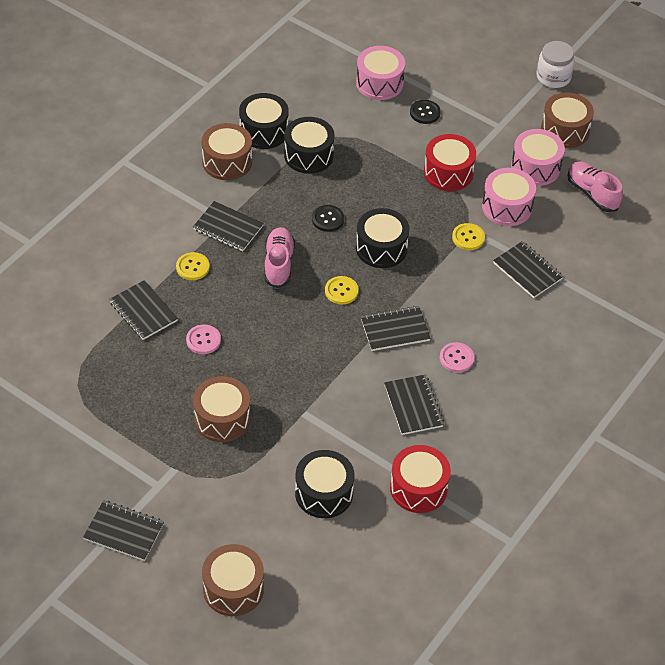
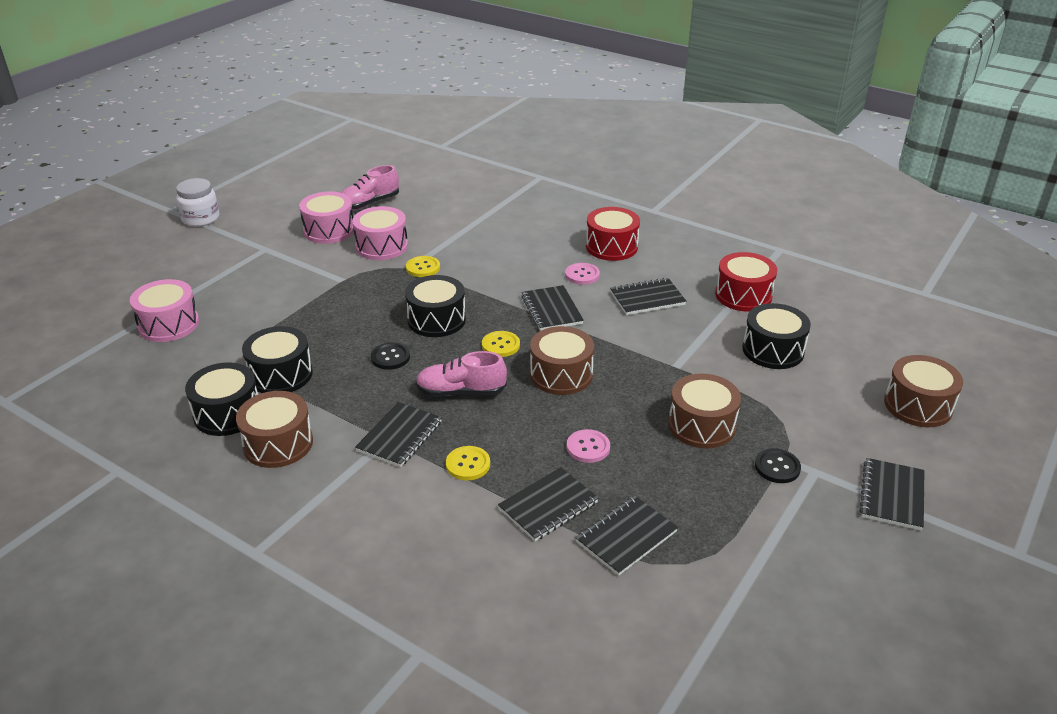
camera: 90 degrees left, 15 degrees down
black button [410,100,441,124] -> black button moved to [755,448,801,483]
red drum [424,134,476,191] -> red drum moved to [586,207,640,261]
black notebook [493,241,563,298] -> black notebook moved to [576,496,678,576]
brown drum [541,93,594,148] -> brown drum moved to [530,326,594,395]

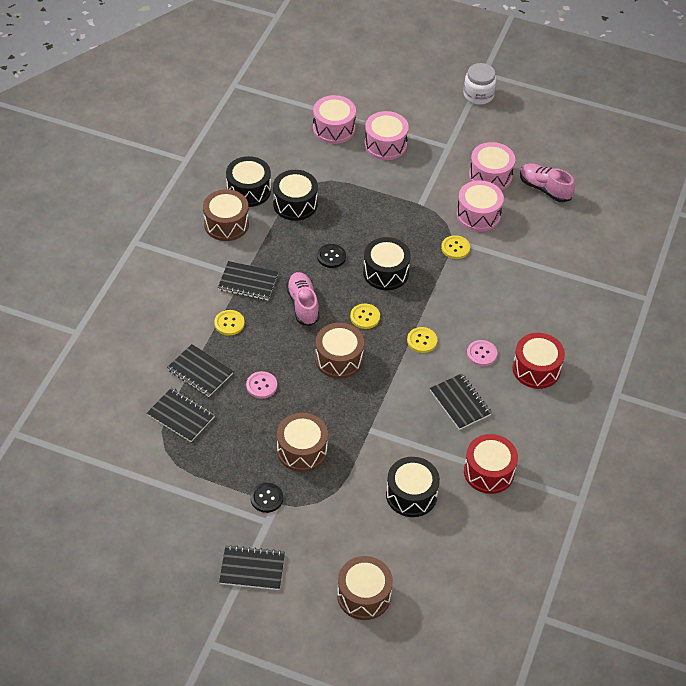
camera: 75 degrees right, 15 degrees up
black notebook [521,285,584,331] -> yellow button [407,327,437,353]
none -> pink drum [364,111,409,160]

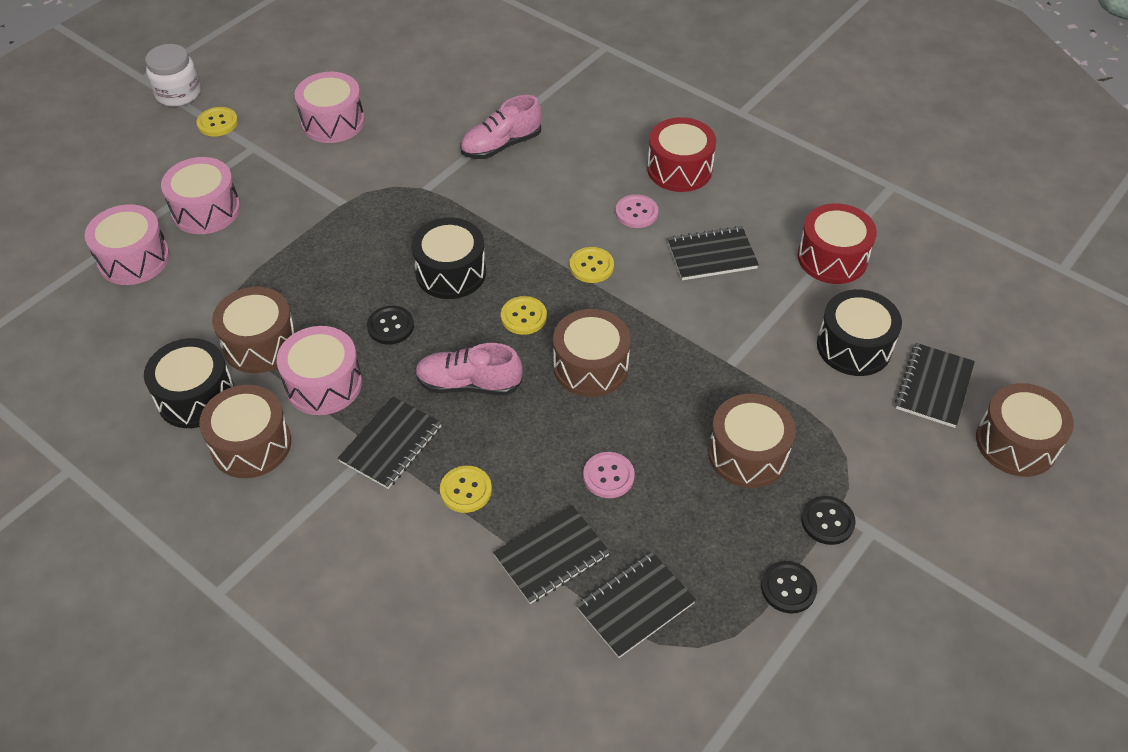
camera: 70 degrees left, 0 degrees up
black notebook [219,545,285,590] -> black notebook moved to [895,343,975,428]
black drum [273,170,318,221] -> brown drum [212,287,296,373]
yellow button [441,235,470,259] -> yellow button moved to [196,107,238,137]
pink drum [456,180,504,231] -> pink drum moved to [277,326,362,415]
pink shoe [520,163,575,202] -> pink shoe moved to [460,95,542,159]
none -> black button [761,561,817,614]

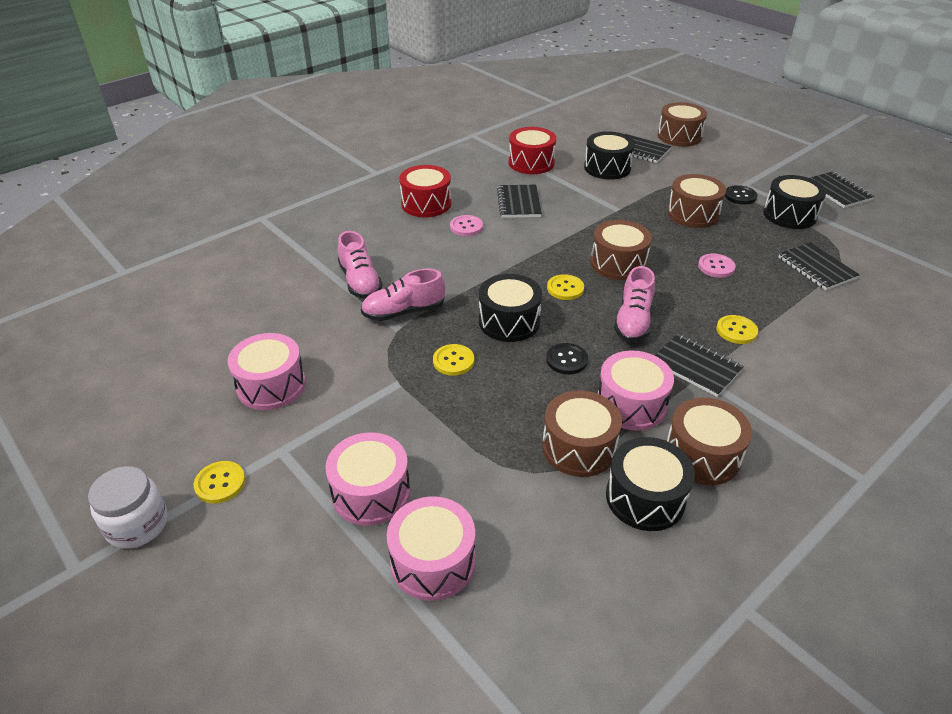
camera: 80 degrees left, 10 degrees down
black notebook [493,505,610,604] -> black notebook moved to [810,172,874,208]
yellow button [570,247,614,283] -> yellow button moved to [433,344,474,376]
black button [761,561,817,614] -> black drum [763,175,826,229]
none -> pink shoe [361,269,445,321]

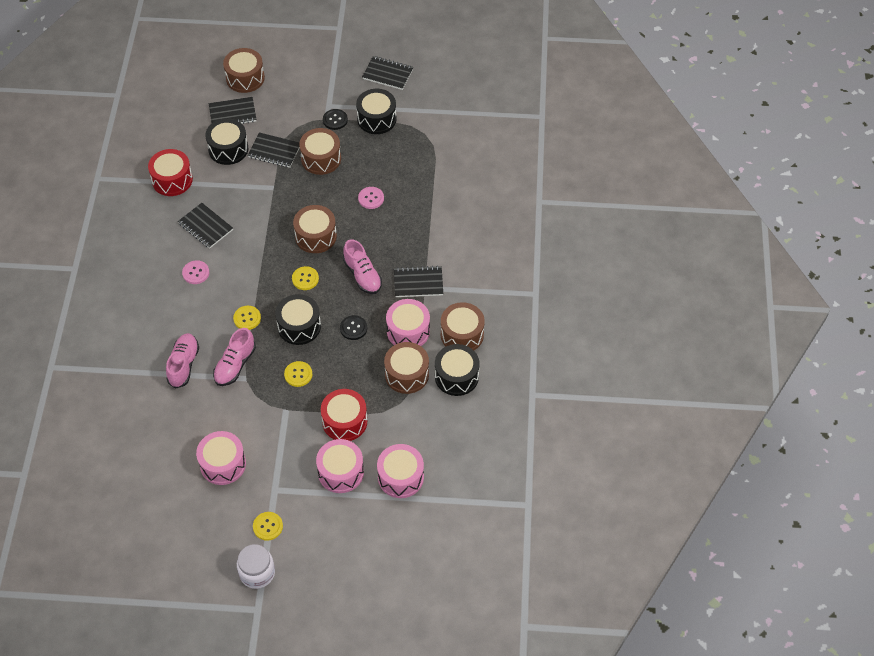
camera: 45 degrees left, 15 degrees up
pink shoe [338,231,383,299] -> pink shoe turned 105 degrees counterclockwise [166,333,199,388]
red drum [399,165,451,217] -> red drum moved to [321,389,367,441]
yellow button [716,315,758,344] -> yellow button moved to [233,306,261,330]
black notebook [778,242,860,290] -> black notebook moved to [248,132,300,168]

